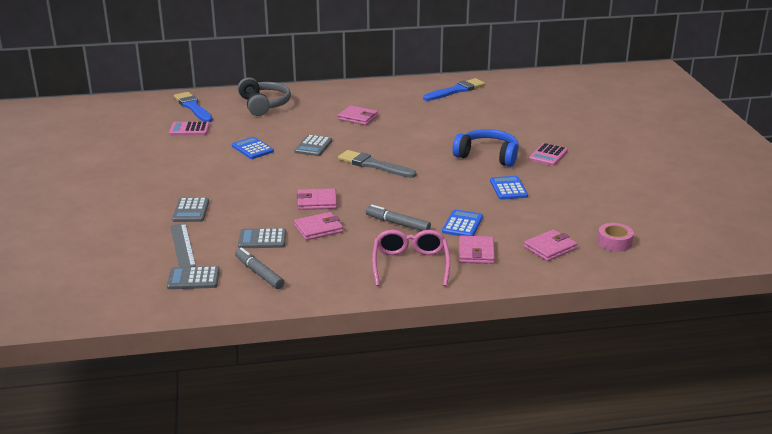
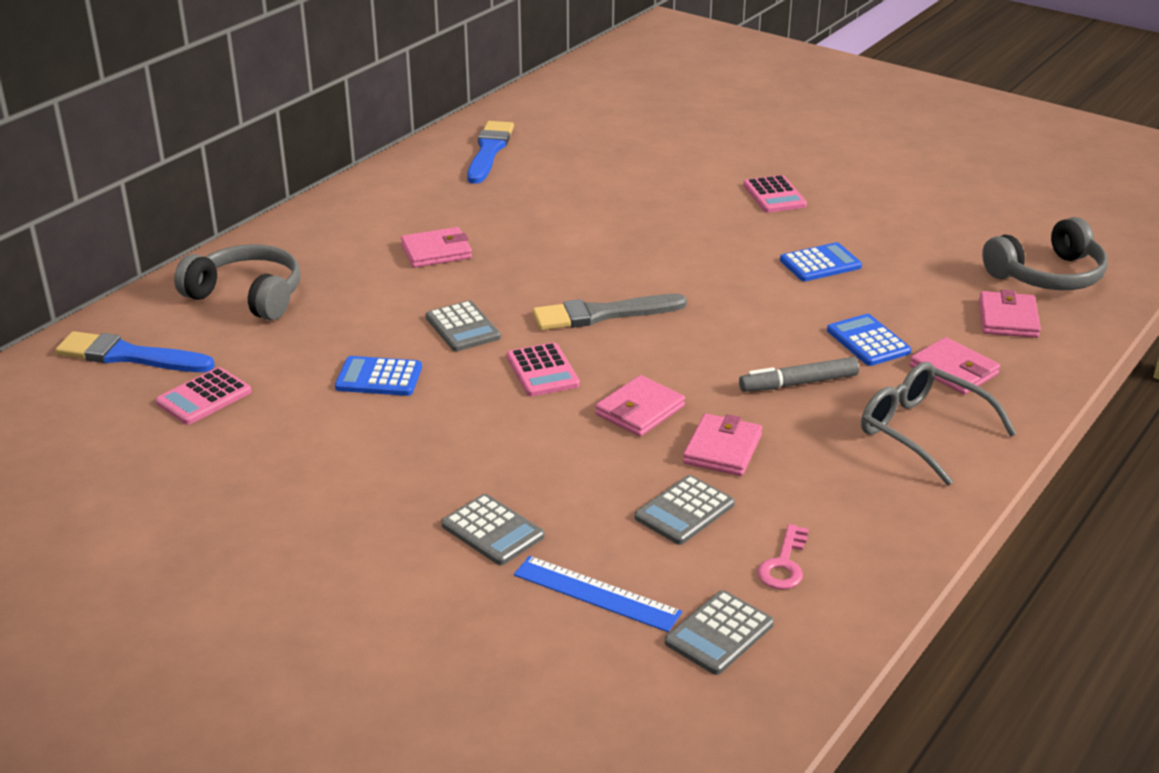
camera: 45 degrees left, 5 degrees up
grey ruler [170,223,196,267] -> blue ruler [514,556,682,632]
grey marker [235,247,285,289] -> pink key [757,524,809,589]
pink glasses [372,230,450,286] -> grey glasses [861,362,1017,486]
blue headphones [453,129,519,167] -> none
blue calculator [490,176,528,200] -> blue calculator turned 120 degrees clockwise [780,242,862,281]
pink tape [597,223,634,252] -> grey headphones [982,217,1108,290]
none -> pink calculator [507,342,580,396]

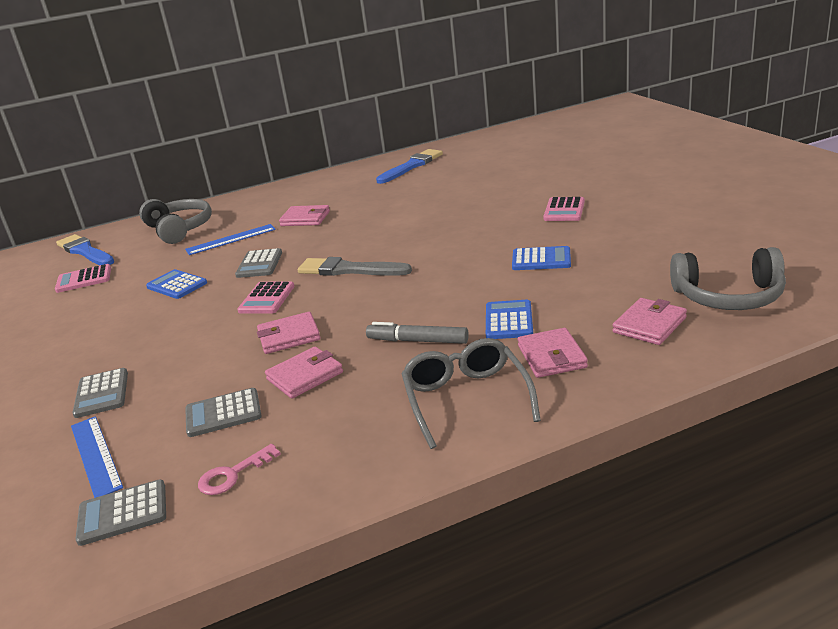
camera: 35 degrees right, 5 degrees down
none -> blue ruler [185,224,276,255]

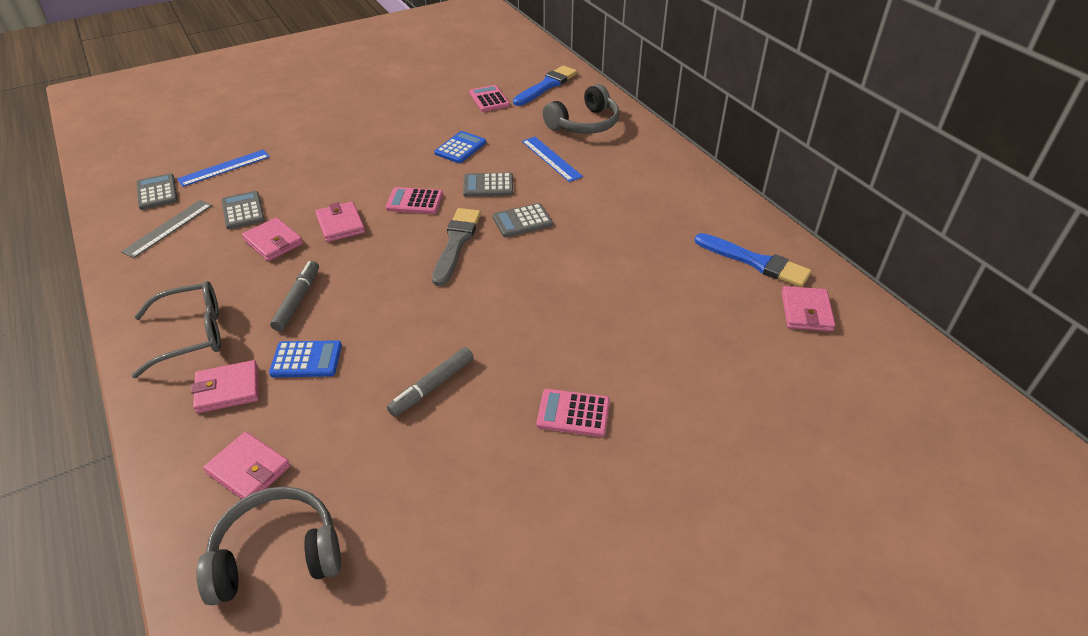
camera: 80 degrees right, 15 degrees up
grey calculator [72,368,128,418] -> grey calculator moved to [493,203,553,237]
pink key [198,444,281,495] -> grey ruler [121,200,212,258]
pink wallet [279,205,330,226] -> pink wallet moved to [781,286,835,331]
blue calculator [512,246,571,270] -> grey marker [387,347,474,417]
grey headphones [670,247,786,310] -> grey headphones turned 75 degrees clockwise [196,486,341,605]

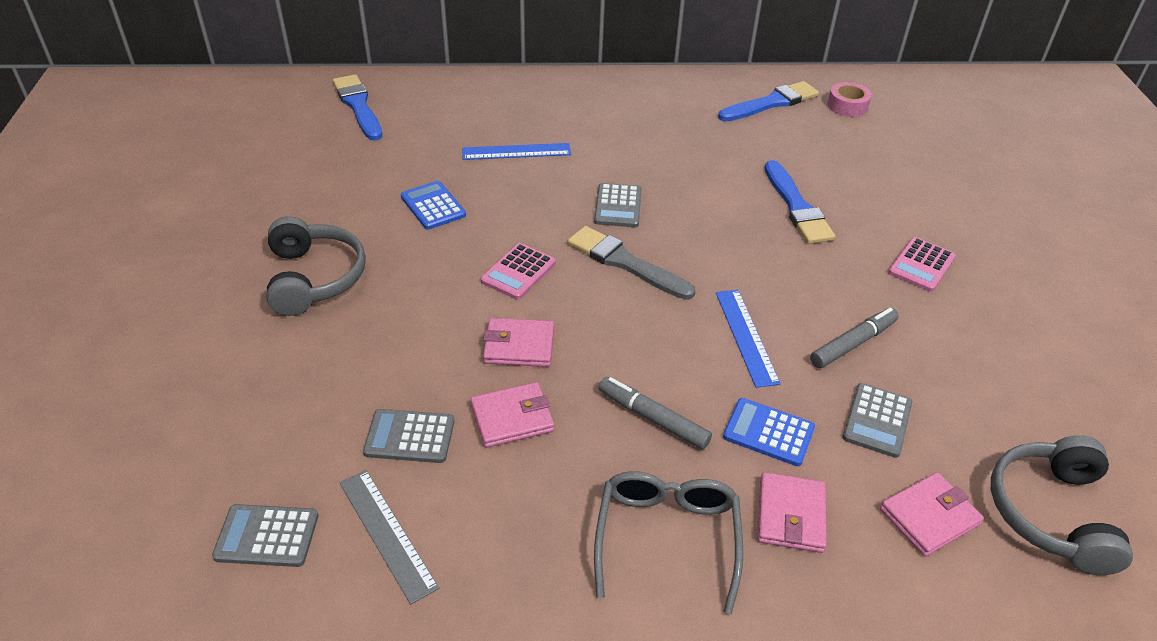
camera: 65 degrees left, 0 degrees up
blue ruler [177,149,270,187] -> blue ruler moved to [716,290,780,388]
blue calculator [269,340,342,377] -> blue calculator turned 90 degrees counterclockwise [723,398,815,466]
grey marker [387,347,474,417] -> grey marker turned 105 degrees counterclockwise [810,308,899,368]
grey calculator [463,172,513,197] -> grey calculator moved to [843,383,912,458]
pink calculator [469,85,510,112] -> none
grey headphones [543,84,620,134] -> grey headphones moved to [266,216,366,316]
pink wallet [781,286,835,331] -> pink tape [828,82,872,117]
none -> blue brush [765,160,836,244]

